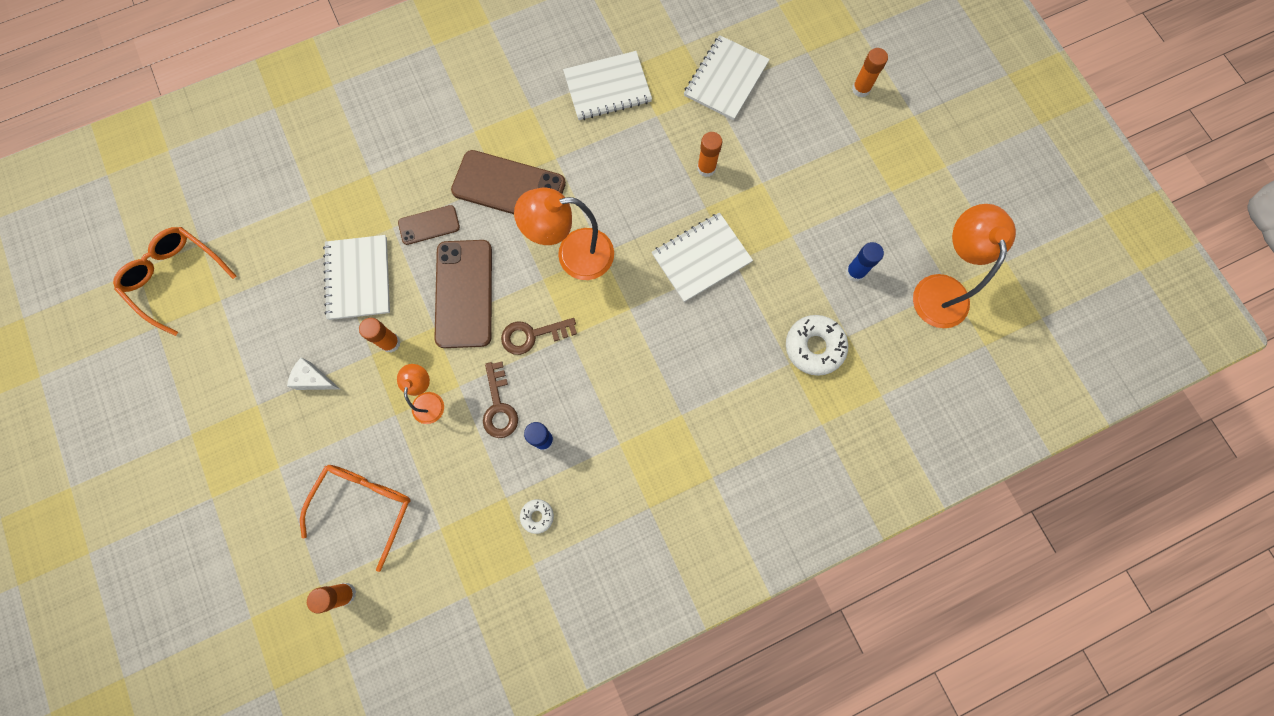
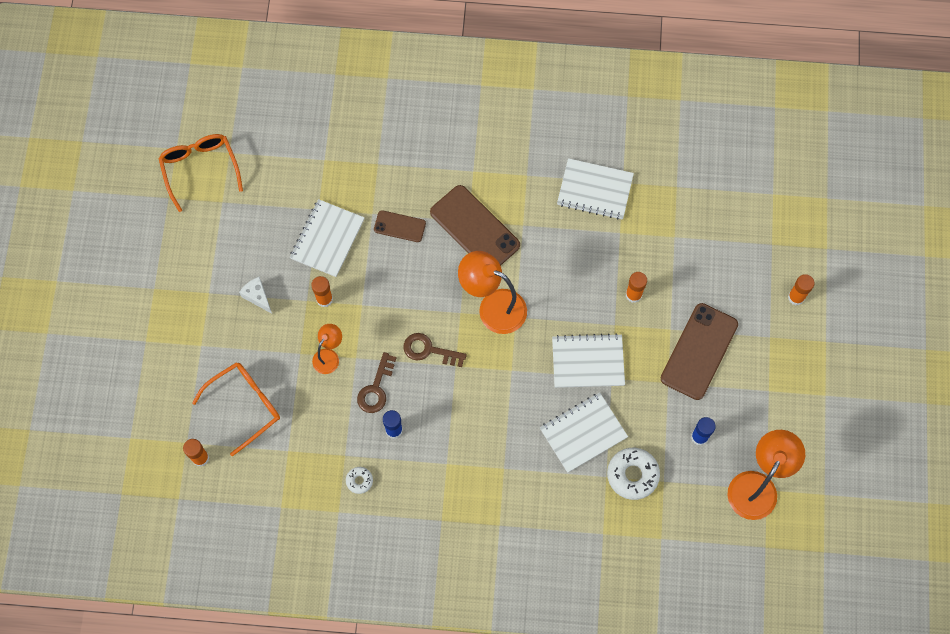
camera: 30 degrees right, 5 degrees down
brown phone [434,240,492,348] -> brown phone moved to [661,303,738,400]
white notebook [684,35,770,120] -> white notebook moved to [540,393,628,473]

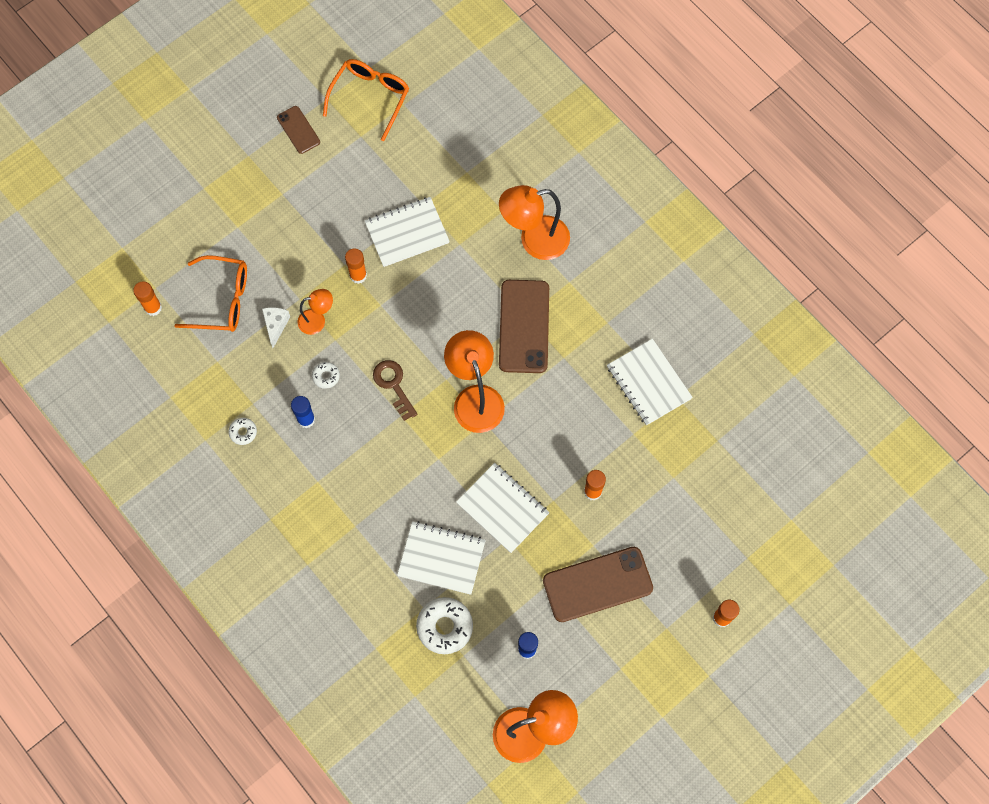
camera: 45 degrees right, 0 degrees up
white cheese [239,277,272,314] -> white cheese moved to [262,307,290,348]
brown key [357,352,397,413] -> white donut [312,362,340,389]
brown phone [374,210,426,242] -> brown phone moved to [277,106,320,154]
none -> orange lamp [499,185,570,260]

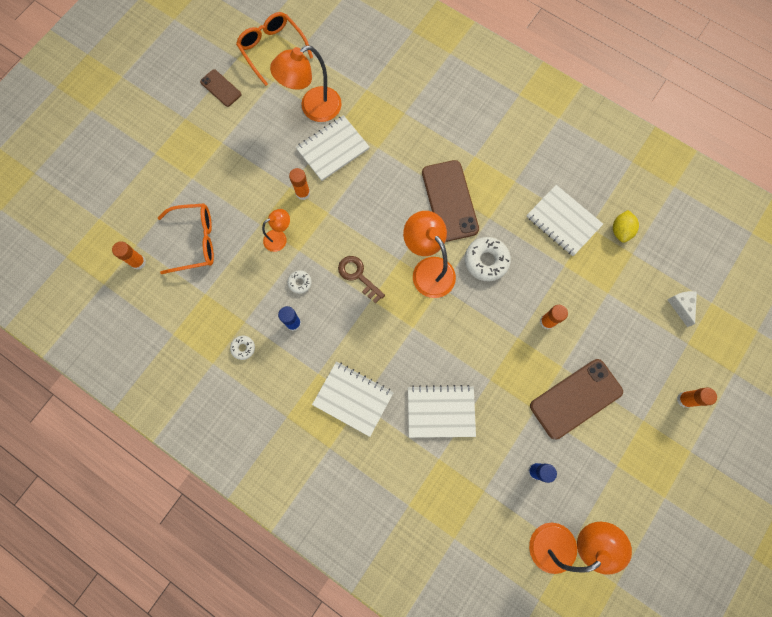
camera: 15 degrees left, 5 degrees up
white cheese [262,307,290,348] -> white cheese moved to [667,291,697,327]
orange glasses [323,59,409,141] -> orange glasses turned 45 degrees counterclockwise [236,12,313,86]
white donut [416,597,473,654] -> white donut moved to [465,237,511,281]
white notebook [456,463,550,553] -> white notebook moved to [312,361,394,437]
orange lamp [499,185,570,260] -> orange lamp moved to [270,46,342,122]
none -> yellow lemon [613,210,639,243]

